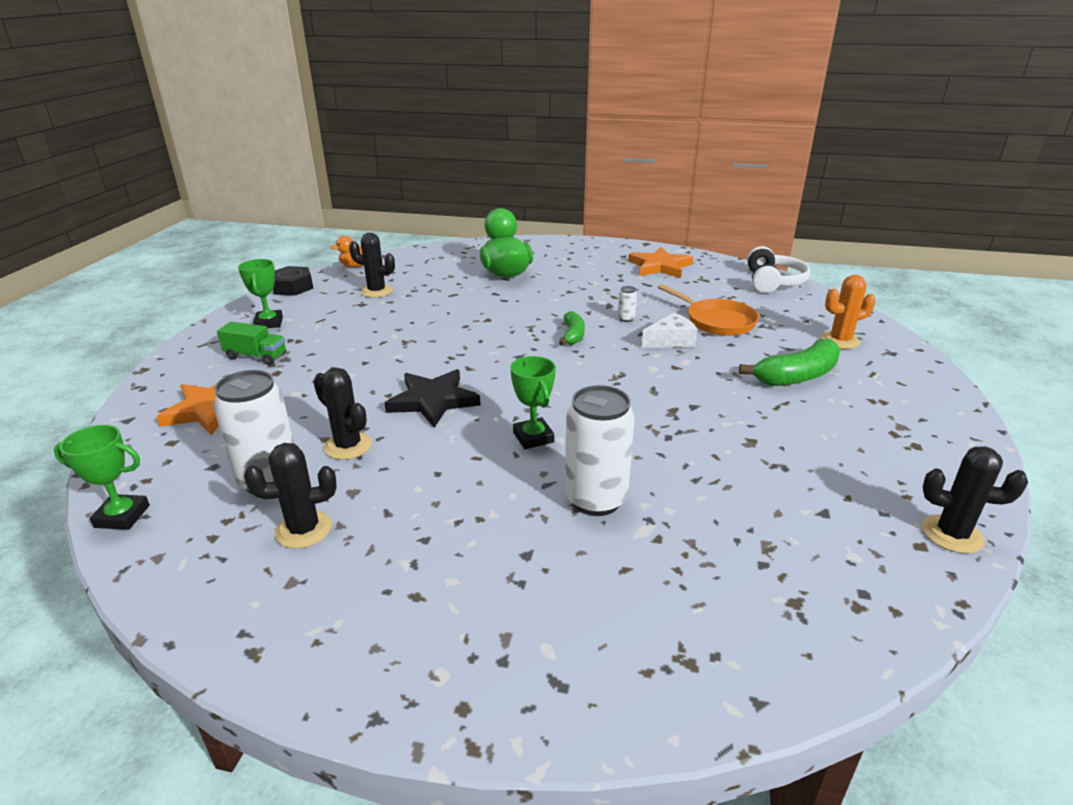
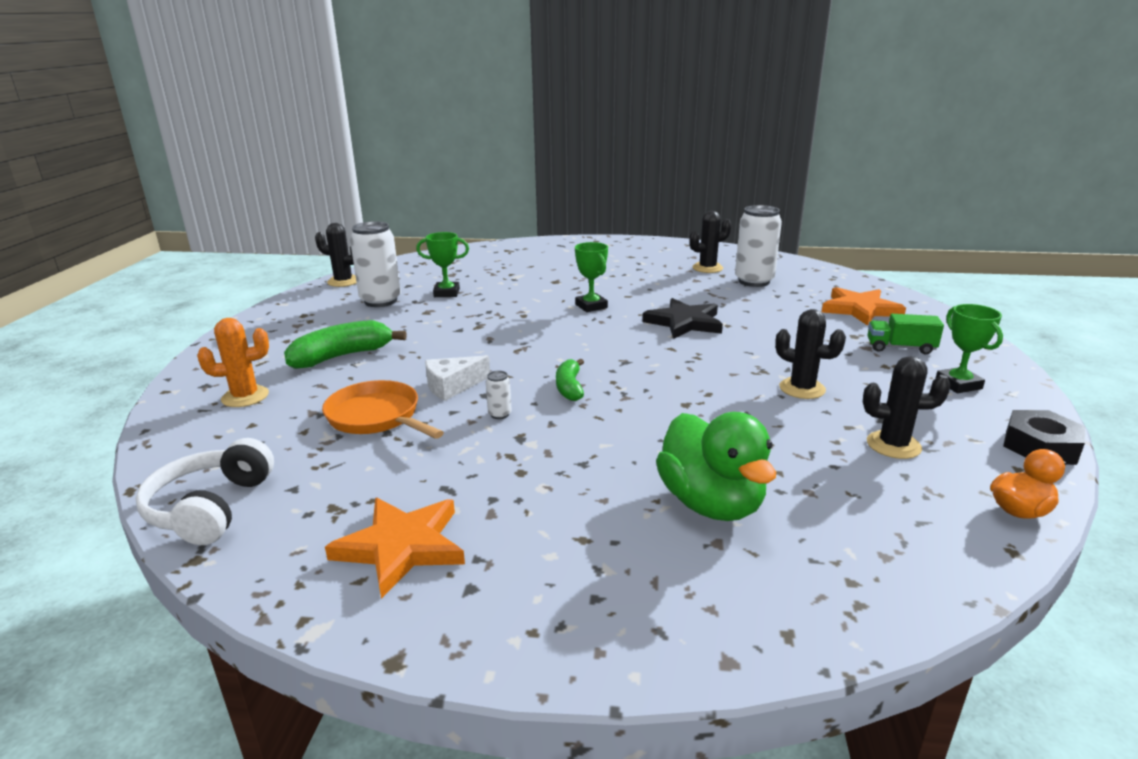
camera: 175 degrees right, 5 degrees down
green trophy [54,425,150,530] -> green trophy moved to [416,232,469,297]
black cactus [313,368,372,460] -> black cactus moved to [775,309,846,399]
white can [565,385,635,516] -> white can moved to [350,221,401,307]

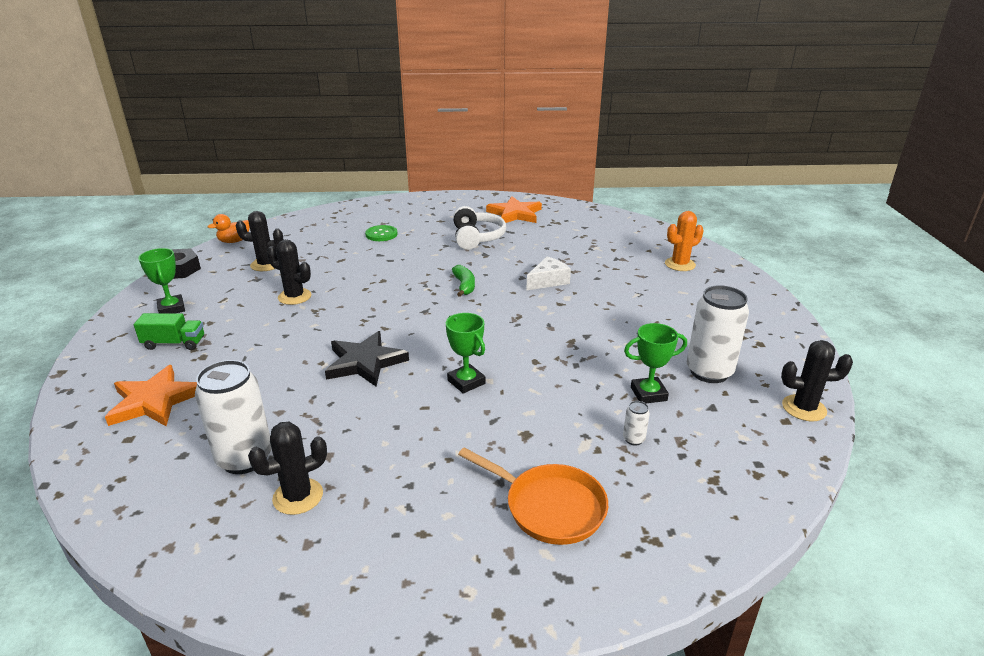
camera: 170 degrees right, 5 degrees up
white headphones [136,438,274,545] -> white headphones moved to [453,206,506,250]
green banana [284,320,407,369] -> none
orange pan [322,380,444,439] -> orange pan moved to [458,448,608,545]
white can [486,371,512,419] -> white can moved to [623,401,650,446]
green duck [656,412,776,521] -> green button [365,225,398,241]

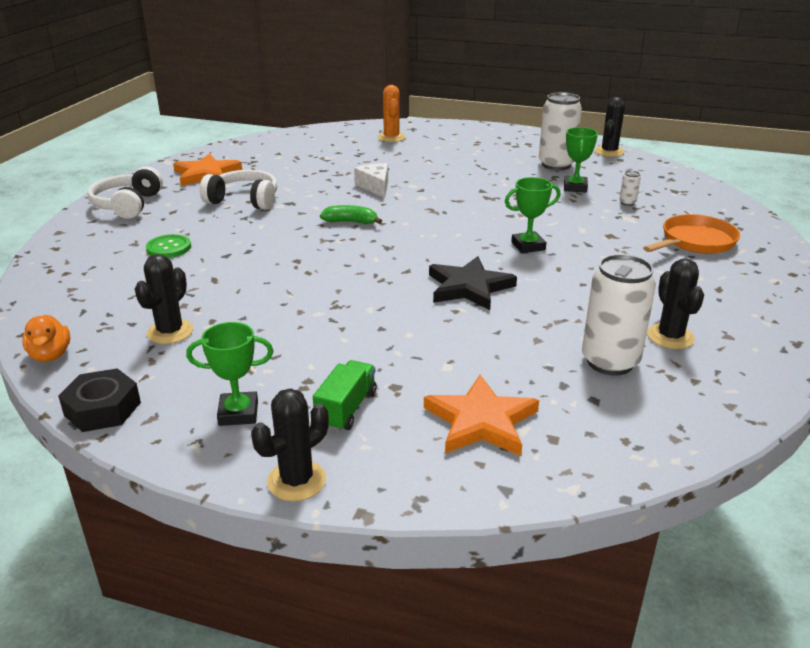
camera: 70 degrees left, 0 degrees up
black cactus [267,240,311,305] -> black cactus moved to [251,388,329,501]
none -> white headphones [88,166,163,219]

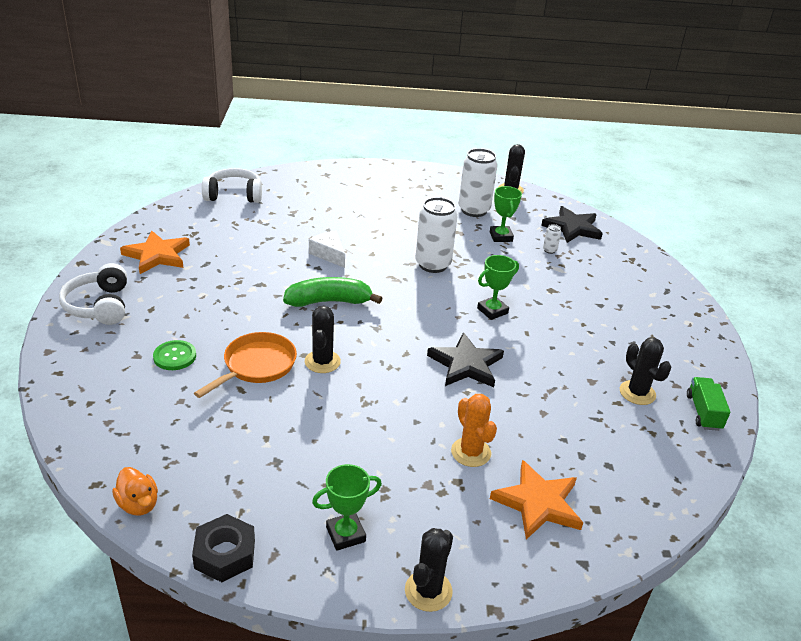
camera: 20 degrees left, 5 degrees up
black cactus [135,254,193,344] -> black cactus moved to [305,305,341,373]
white headphones [200,170,277,210] -> white headphones moved to [202,168,262,203]
green truck [313,360,377,432] -> green truck moved to [687,377,730,431]
green banana [320,205,382,224] -> green banana [283,277,383,307], size x1.66
orange cactus [378,85,405,142] -> orange cactus moved to [451,394,497,467]
white can [582,254,656,376] -> white can moved to [416,197,458,273]
orange pan [643,214,740,254] -> orange pan moved to [194,332,297,398]
none -> black star [541,206,603,243]

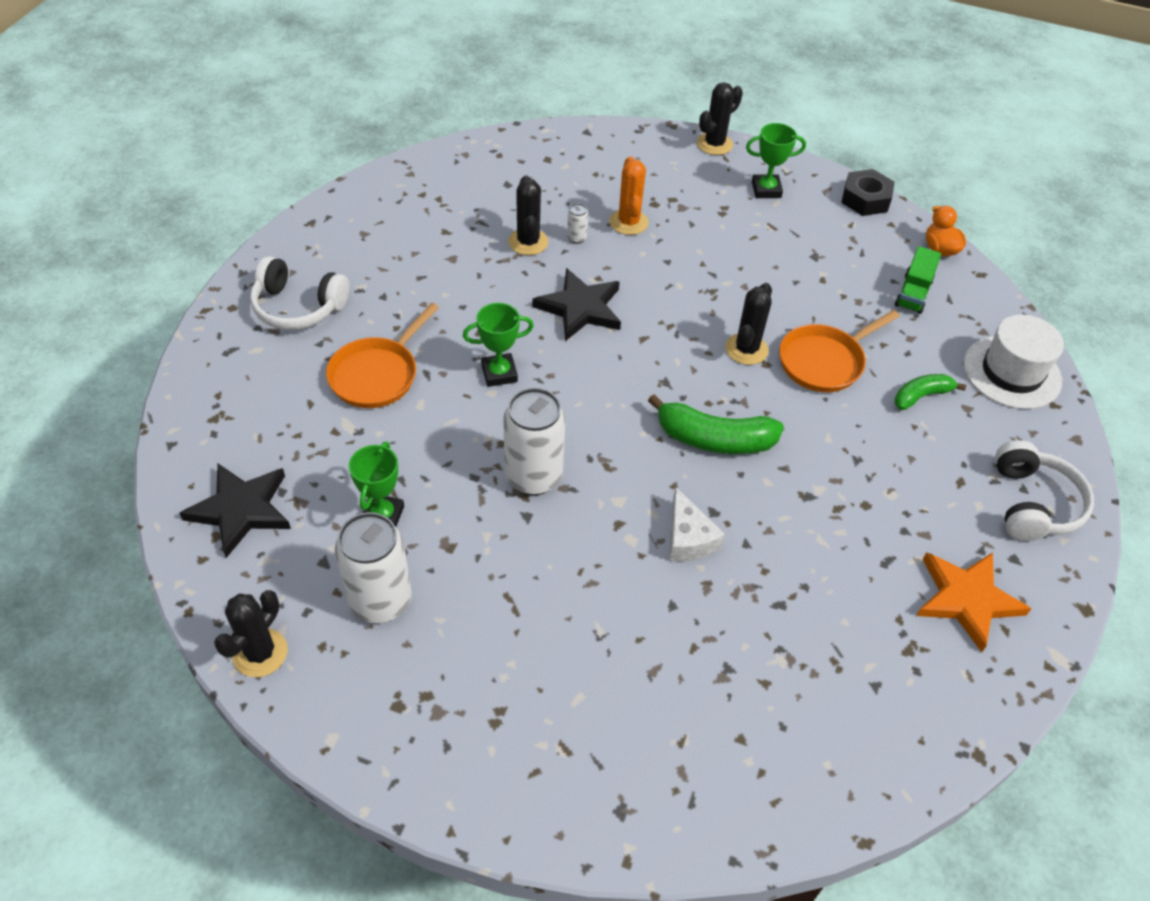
camera: 160 degrees left, 15 degrees up
green button [153,340,196,370] -> green banana [895,374,966,410]
white headphones [202,168,262,203] -> white headphones moved to [250,256,350,330]
orange star [490,460,583,540] -> none
white can [543,224,561,254] -> white can moved to [567,203,588,244]
black cactus [620,338,671,405] -> black cactus moved to [508,175,548,255]
green truck [687,377,730,431] -> green truck moved to [895,246,941,314]
none -> orange pan [326,303,439,408]
none -> white hat [964,314,1064,409]

